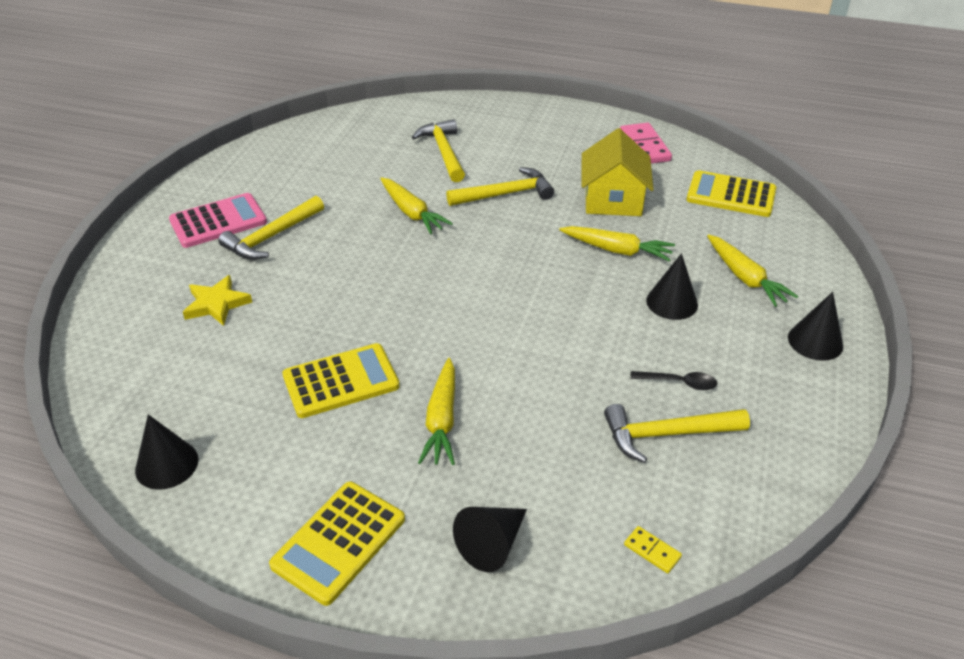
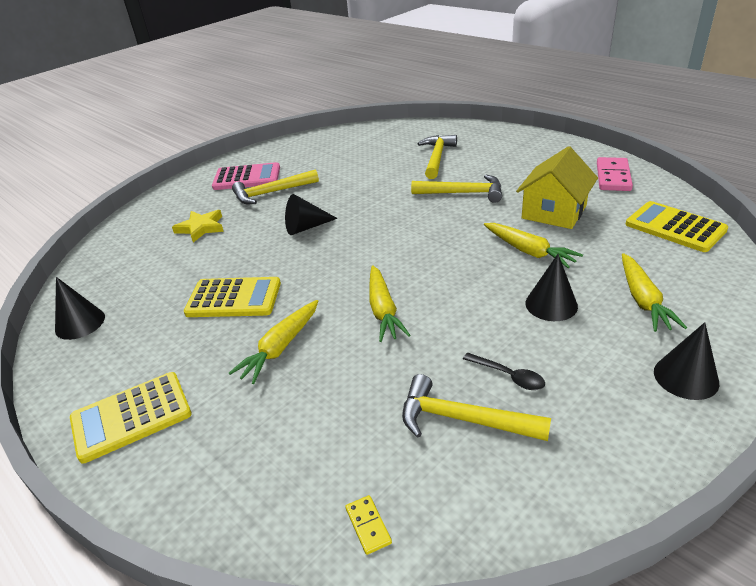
camera: 30 degrees right, 5 degrees down
yellow carrot [380,177,453,234] -> yellow carrot moved to [369,266,410,342]
black cone [453,507,527,572] -> black cone moved to [285,194,338,235]

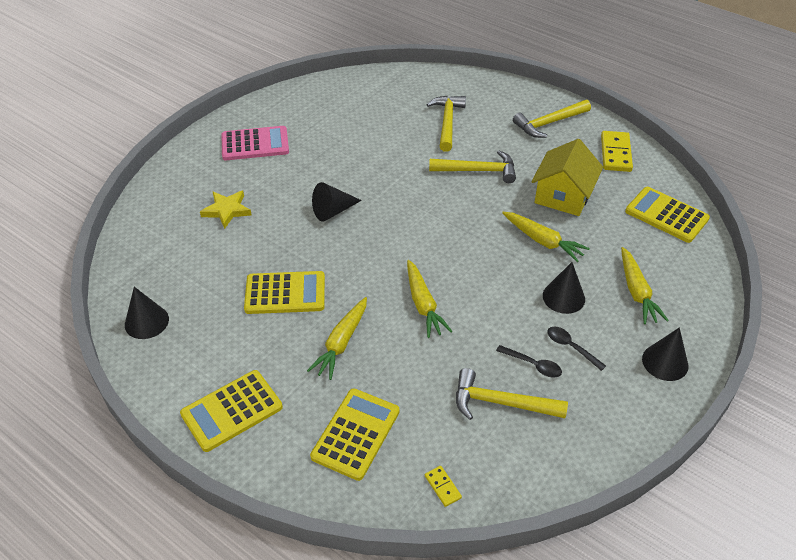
camera: 10 degrees left, 10 degrees up
yellow hammer [232,170,319,204] -> yellow hammer moved to [513,100,591,138]
pink domino [597,157,633,191] -> yellow domino [601,131,633,172]
none -> yellow calculator [310,388,400,481]
none -> black spoon [547,326,606,371]

